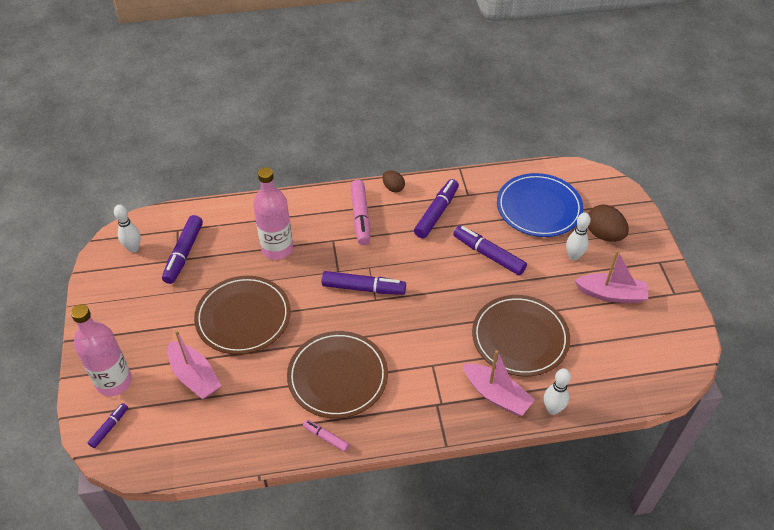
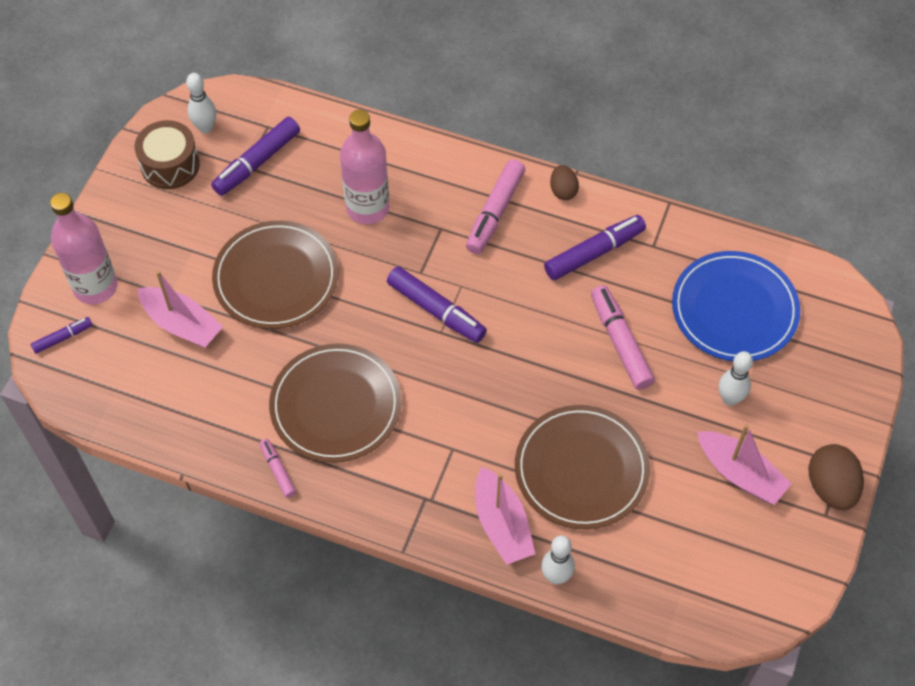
camera: 30 degrees right, 10 degrees up
pink boat [168,330,221,399] -> pink boat turned 45 degrees counterclockwise [137,270,223,348]
purple marker [453,225,527,276] -> pink marker [591,285,655,390]
brown egg [588,205,629,242] -> brown egg moved to [808,444,864,510]
none -> brown drum [135,120,200,189]

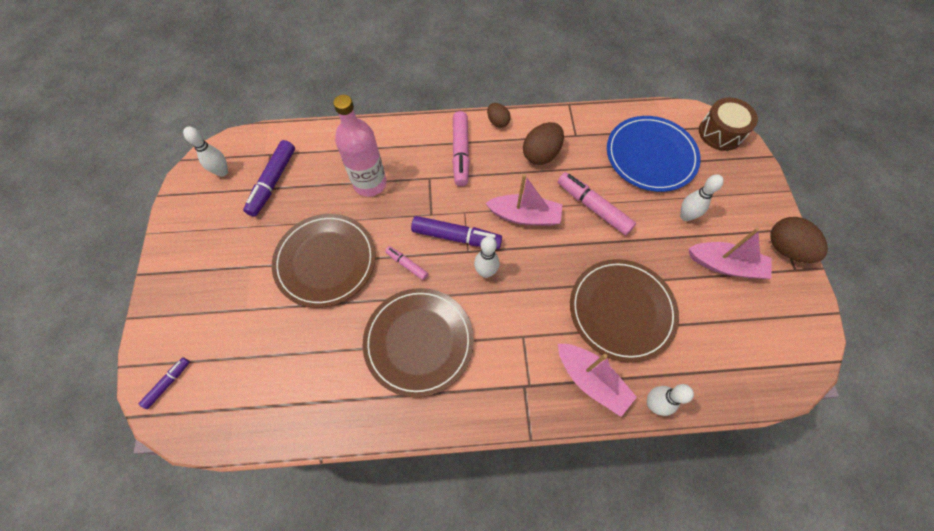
camera: 25 degrees left, 5 degrees up
pink bottle [50,193,118,304] -> none
brown drum [135,120,200,189] -> brown drum moved to [699,98,758,151]
pink boat [137,270,223,348] -> pink boat moved to [485,174,563,226]
pink marker [260,439,296,498] -> pink marker moved to [385,246,428,280]
purple marker [544,215,646,280] -> brown egg [523,122,564,165]
none -> white bowling pin [474,236,500,278]

